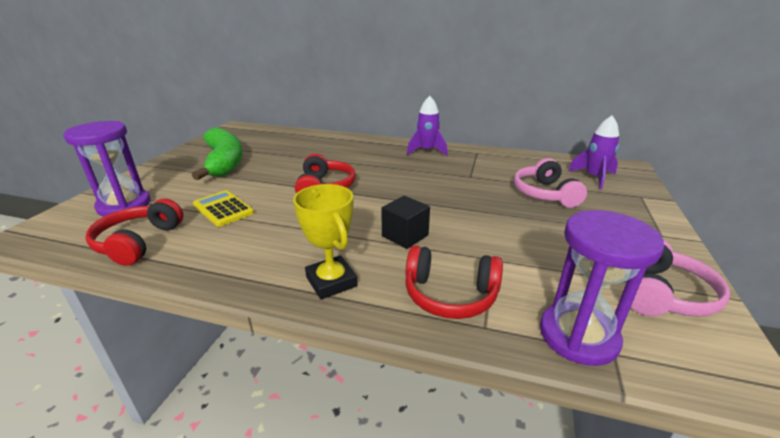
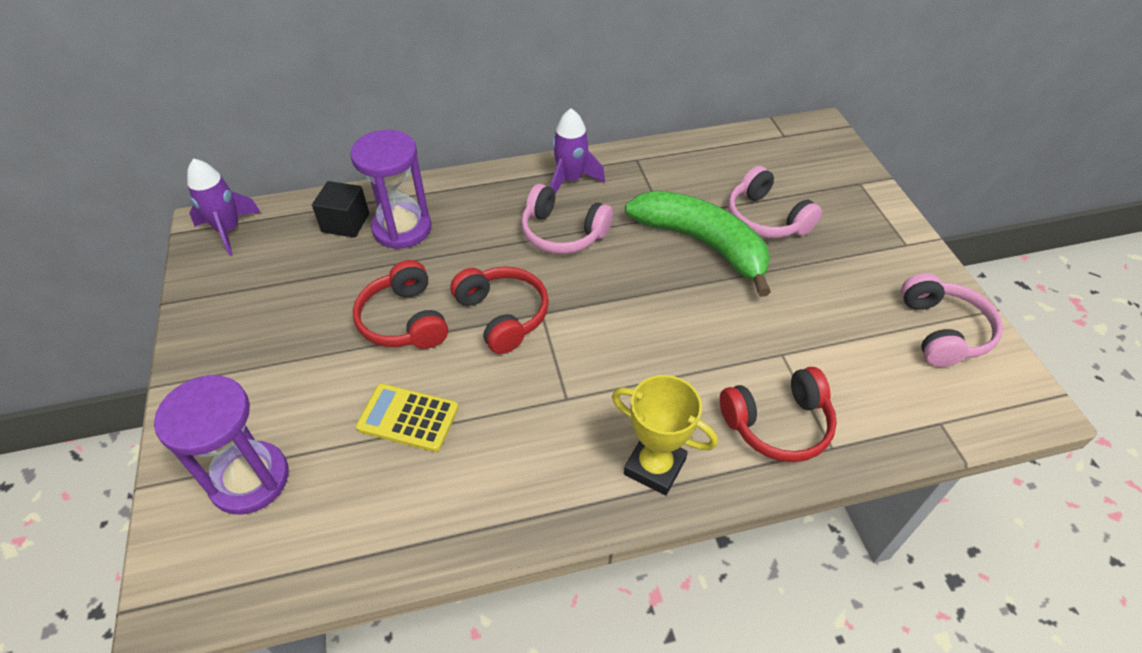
camera: 30 degrees left, 20 degrees up
red headphones [86,198,184,266] -> red headphones moved to [353,260,448,349]
green banana [192,127,243,180] -> green banana moved to [625,190,771,297]
black cube [381,196,430,249] -> black cube moved to [312,181,369,238]
purple hourglass [540,210,664,366] -> purple hourglass moved to [350,130,432,249]
purple rocket [568,116,619,189] -> purple rocket moved to [187,158,261,255]
none -> pink headphones [521,184,613,254]

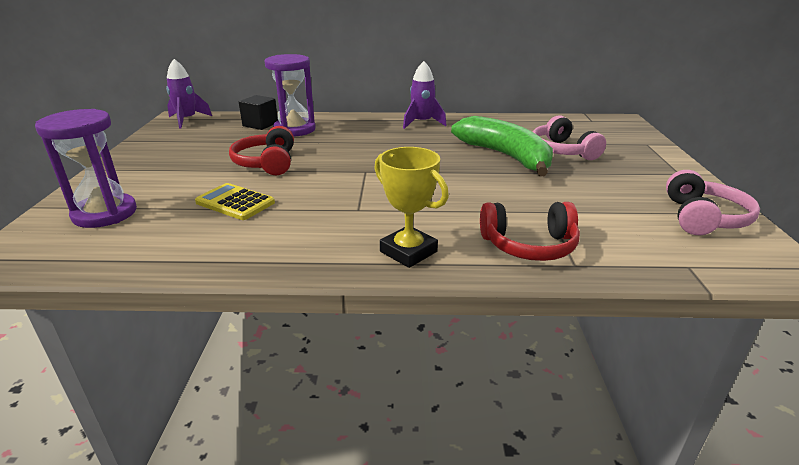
camera: 15 degrees right, 20 degrees down
red headphones [450,267,549,354] -> none
pink headphones [521,184,613,254] -> none

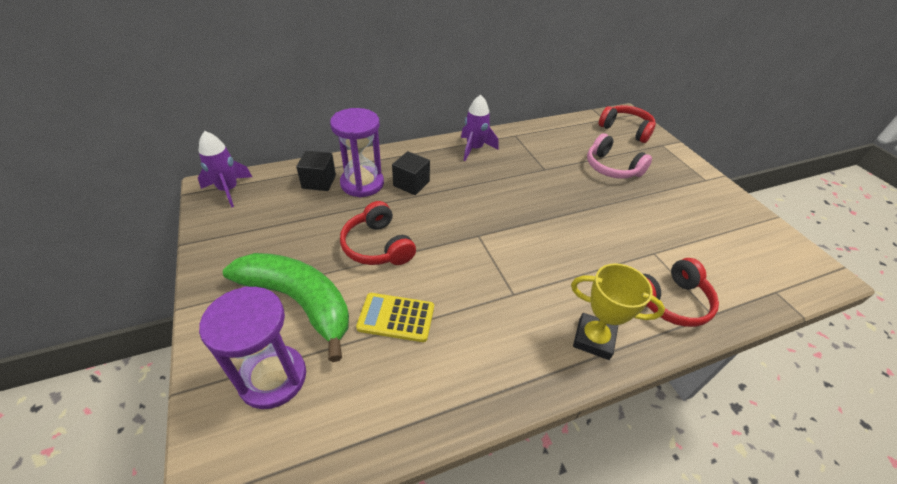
camera: 25 degrees left, 15 degrees up
green banana [451,116,553,176] -> green banana moved to [223,253,349,362]
pink headphones [666,170,760,235] -> none
none -> black cube [392,151,430,195]
none -> red headphones [598,105,656,143]

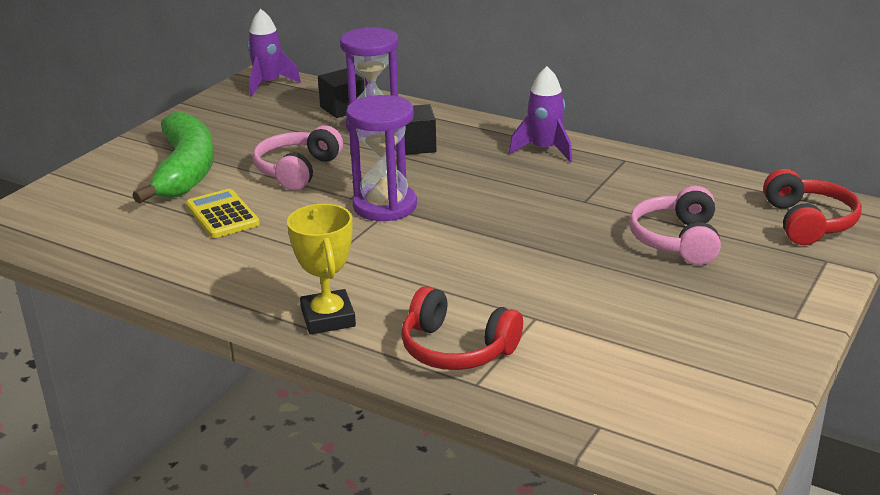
camera: 55 degrees right, 15 degrees down
purple hourglass [199,286,306,409] -> purple hourglass moved to [346,95,417,221]
red headphones [340,201,416,265] -> pink headphones [253,125,343,191]

